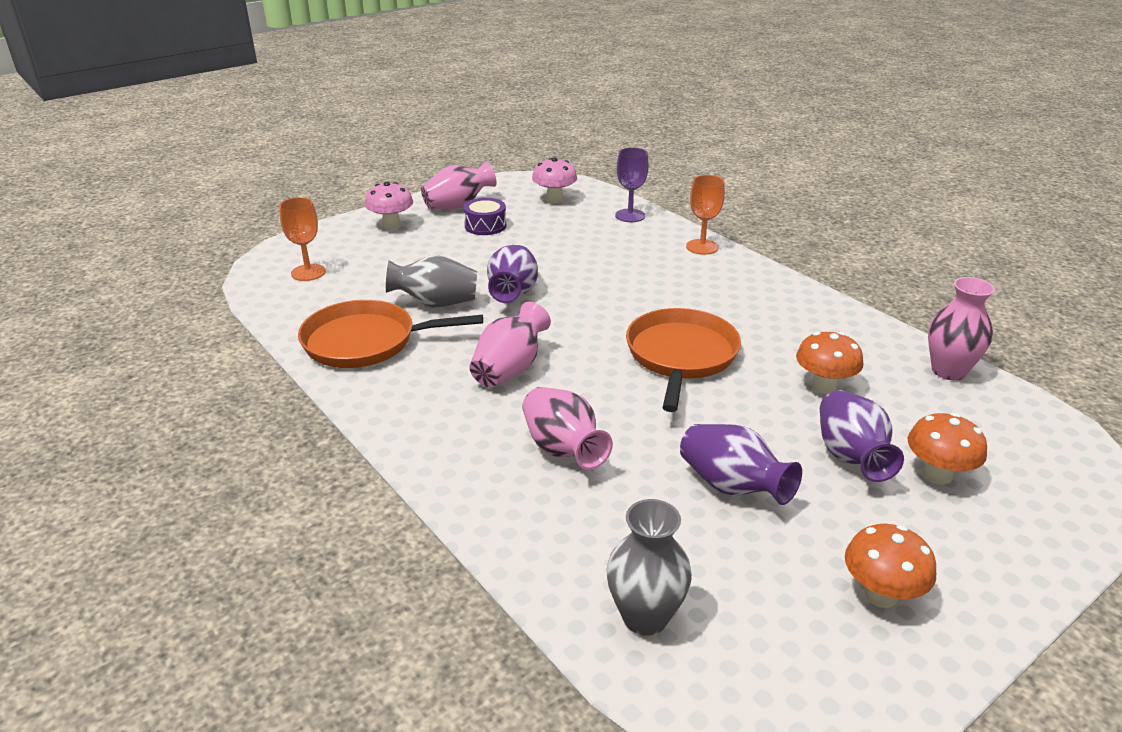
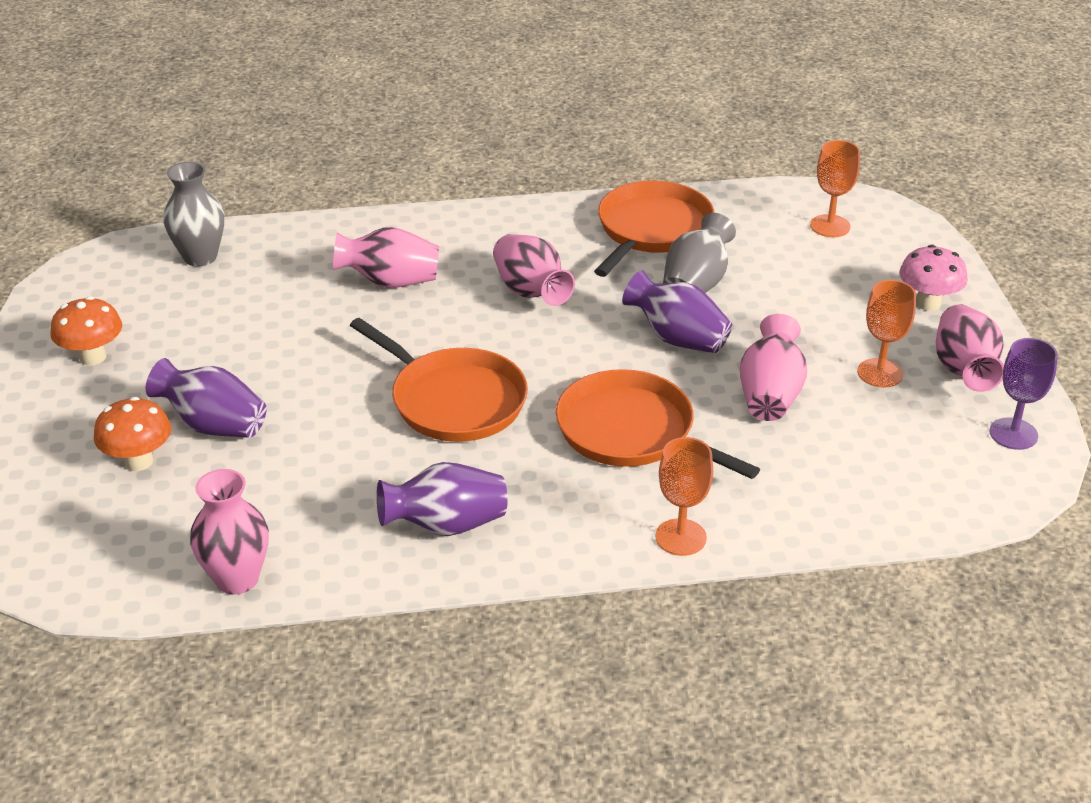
camera: 120 degrees right, 5 degrees up
purple drum [463,198,506,235] -> orange goblet [857,280,916,387]
pink mushroom [532,158,577,203] -> none
purple goblet [615,147,649,222] -> purple goblet moved to [989,338,1058,450]
purple vase [680,424,802,505] -> purple vase moved to [377,462,508,536]
orange mushroom [796,332,863,394] -> none
none -> orange pan [556,369,760,479]
none -> pink vase [740,314,807,421]

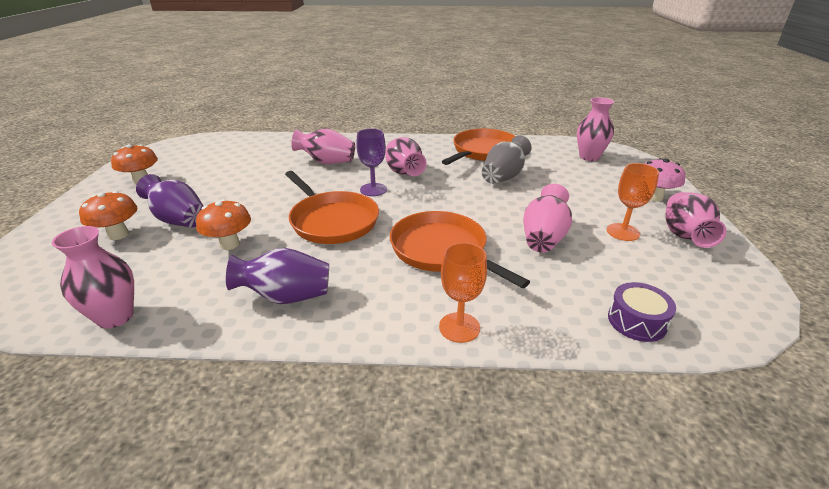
camera: 10 degrees right, 5 degrees down
grey vase [163,162,224,266] -> none
purple vase [622,270,732,353] -> none
orange goblet [810,140,860,237] -> pink vase [577,97,614,161]
purple goblet [989,338,1058,450] -> purple goblet moved to [356,129,387,196]
none -> orange mushroom [196,199,251,250]
none -> purple drum [608,282,676,342]

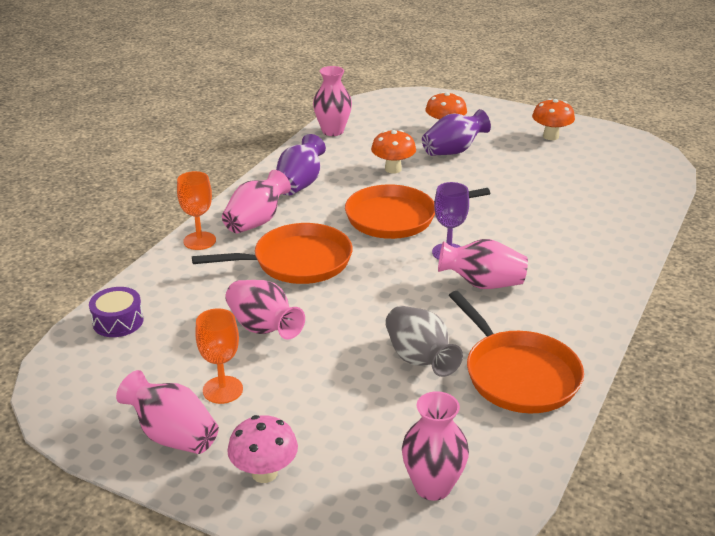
camera: 115 degrees right, 0 degrees up
pink vase [291,128,355,164] -> pink vase moved to [222,170,291,233]

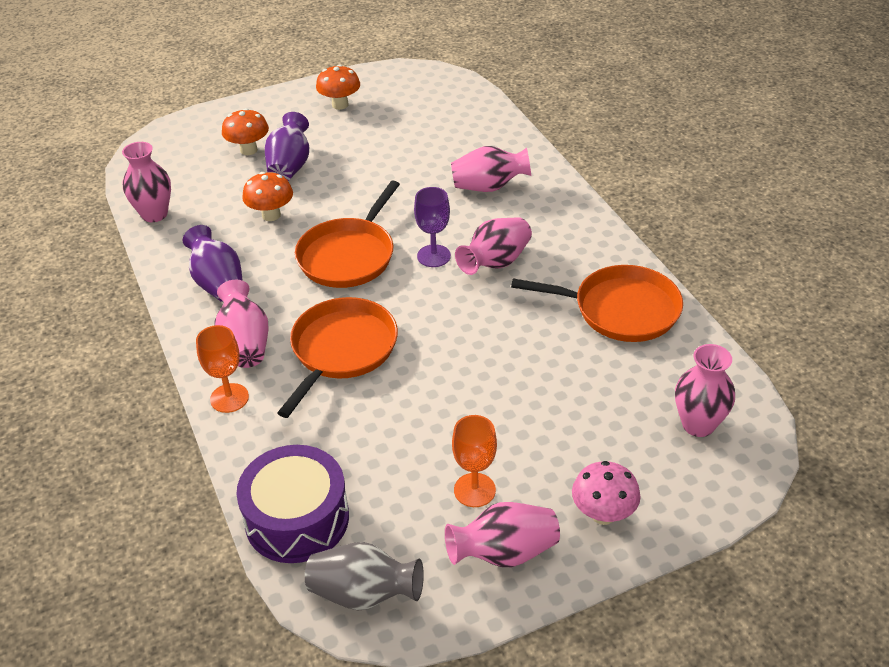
camera: 50 degrees left, 10 degrees up
purple drum [89,287,143,337] -> purple drum [236,445,349,563], size x1.79
pink vase [225,280,305,339] -> pink vase moved to [451,146,531,192]
grey vase [385,306,463,377] -> grey vase moved to [305,542,424,611]

